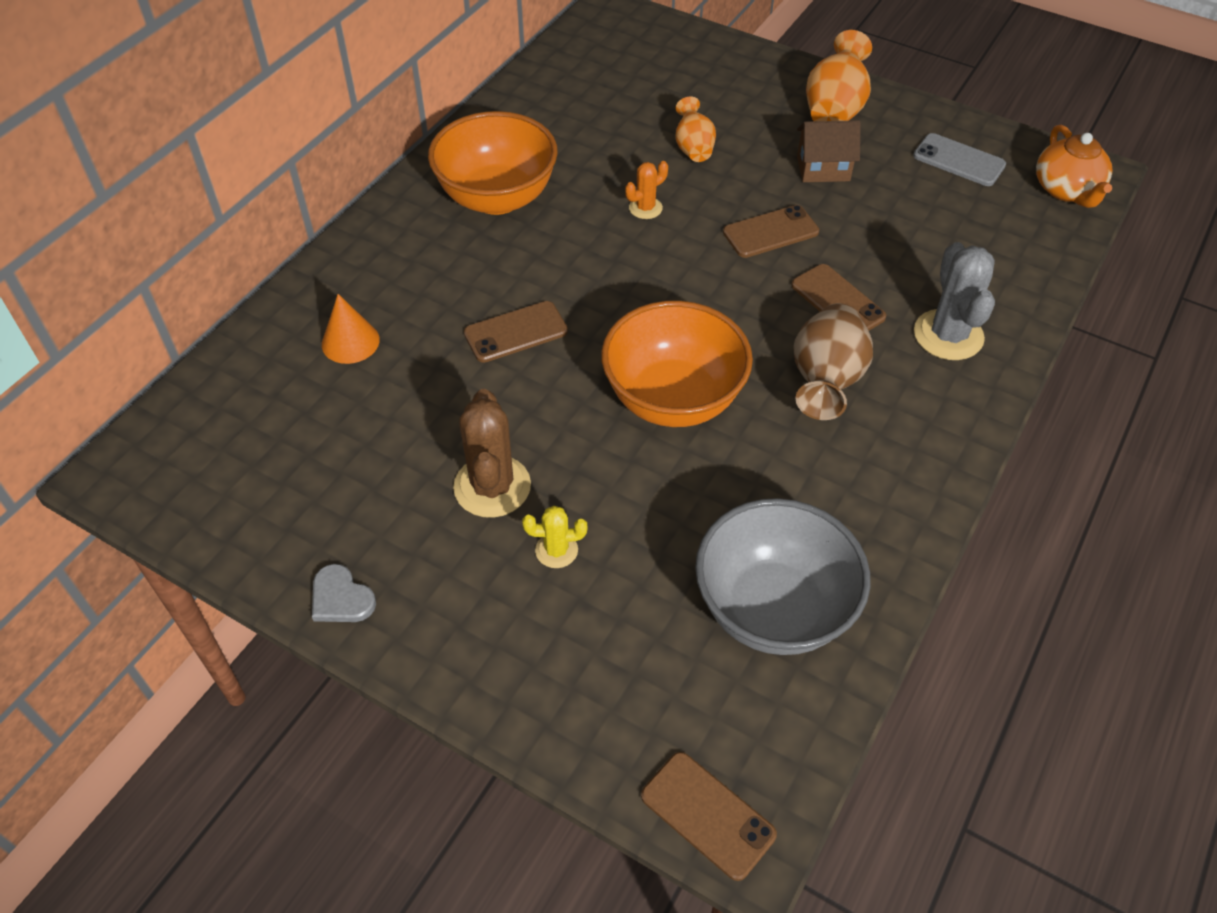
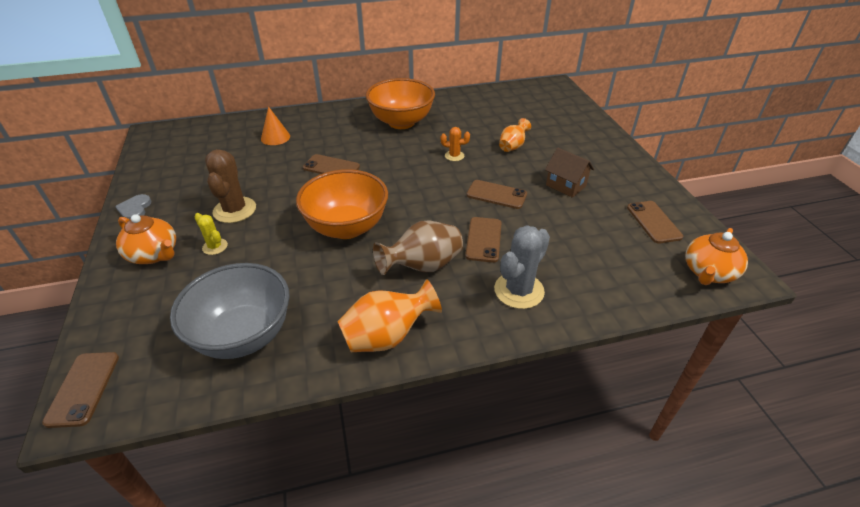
camera: 45 degrees right, 10 degrees down
brown cactus [453,389,531,518] -> brown cactus turned 45 degrees counterclockwise [205,149,256,223]
orange vase [806,30,872,121] -> orange vase moved to [337,279,442,352]
grey phone [913,133,1006,186] -> brown phone [627,201,683,244]
none -> orange teapot [116,214,176,264]

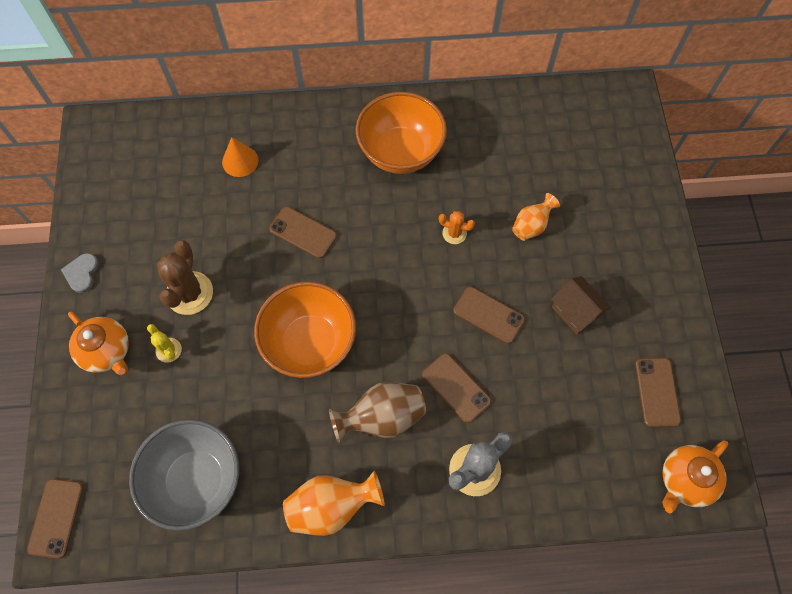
camera: 10 degrees right, 25 degrees up
brown phone [465,217,501,263] -> brown phone turned 60 degrees counterclockwise [422,353,491,423]

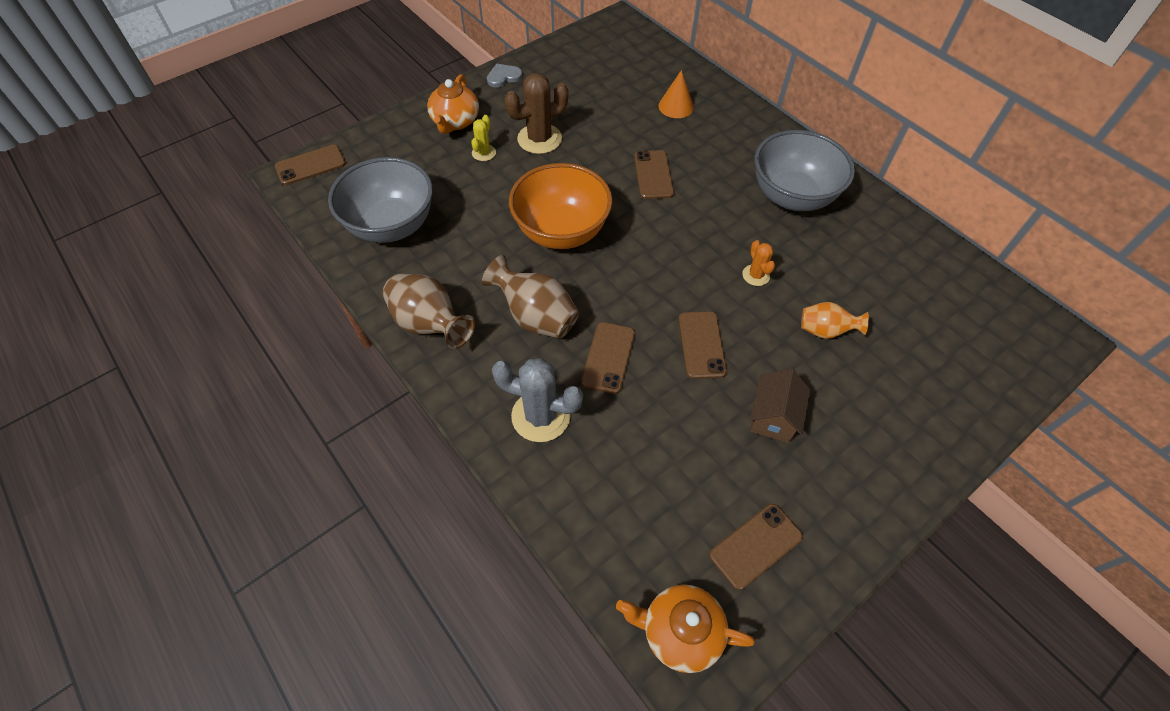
camera: 55 degrees right, 10 degrees down
orange vase [283,470,385,536] -> brown vase [383,274,475,349]
orange bowl [356,92,447,174] -> grey bowl [754,130,855,211]

